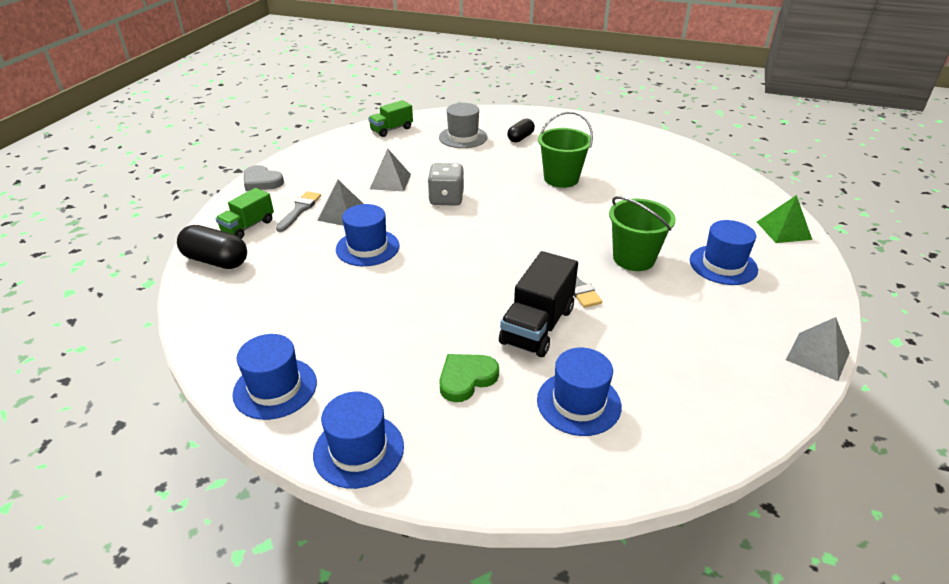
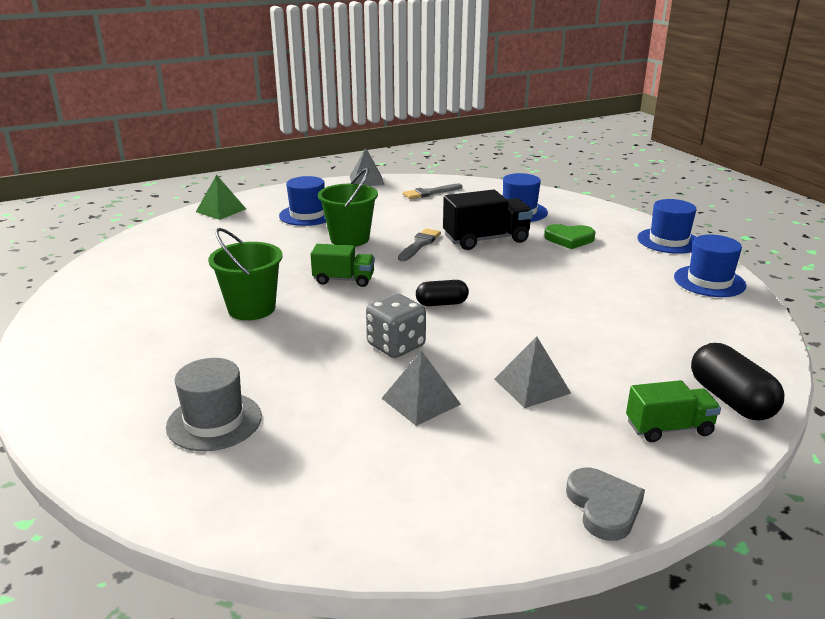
camera: 135 degrees left, 10 degrees down
grey brush [276,191,321,232] -> grey brush moved to [403,183,462,199]
blue hat [336,204,400,266] -> none
green truck [368,100,413,137] -> green truck moved to [311,244,375,287]
black capsule [507,118,535,142] -> black capsule moved to [416,280,469,306]

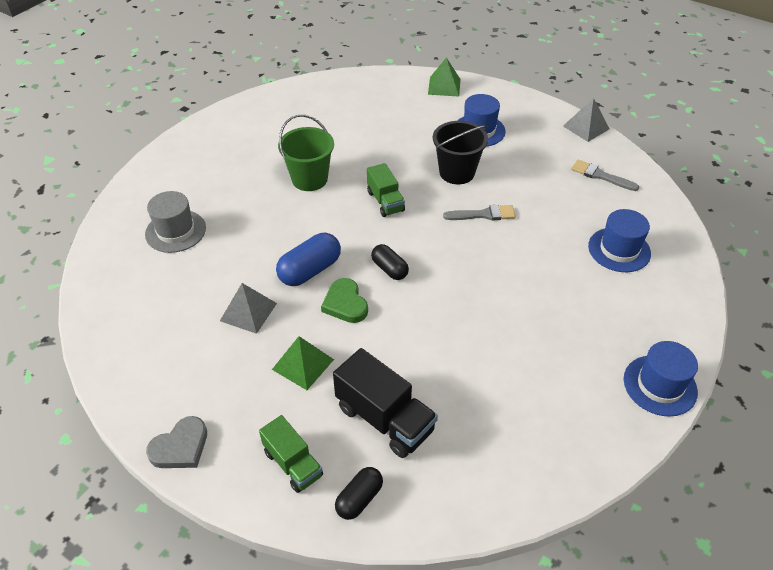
camera: 60 degrees right, 20 degrees up
green bucket [318,168,378,247] -> black bucket [433,121,488,184]
grey dice [366,294,426,358] -> blue capsule [276,233,341,286]
black truck [443,190,533,250] -> black truck moved to [333,348,438,458]
grey pyramid [494,336,571,408] -> green pyramid [272,336,334,390]
green heart [544,224,595,249] -> green heart moved to [321,278,368,323]
blue hat [674,235,746,297] -> none
black capsule [691,343,784,421] -> black capsule [335,467,383,520], size x0.64

